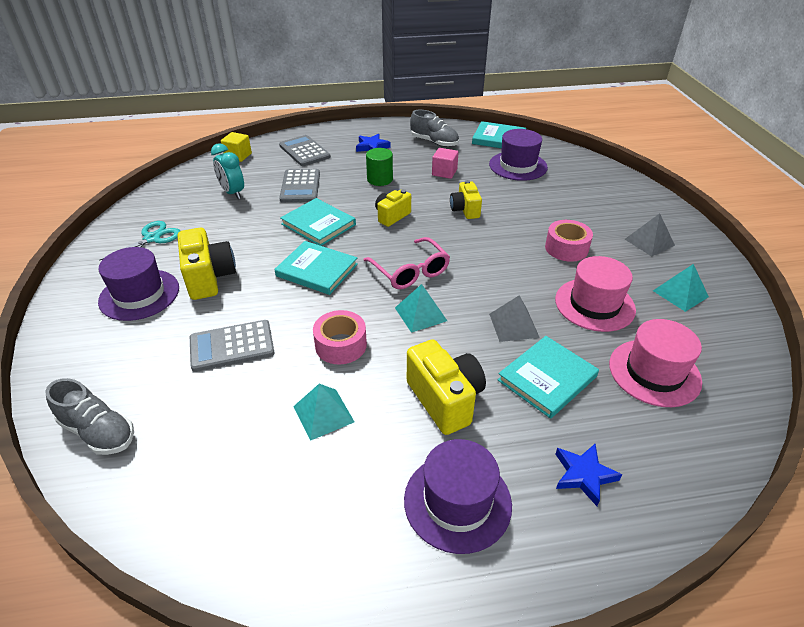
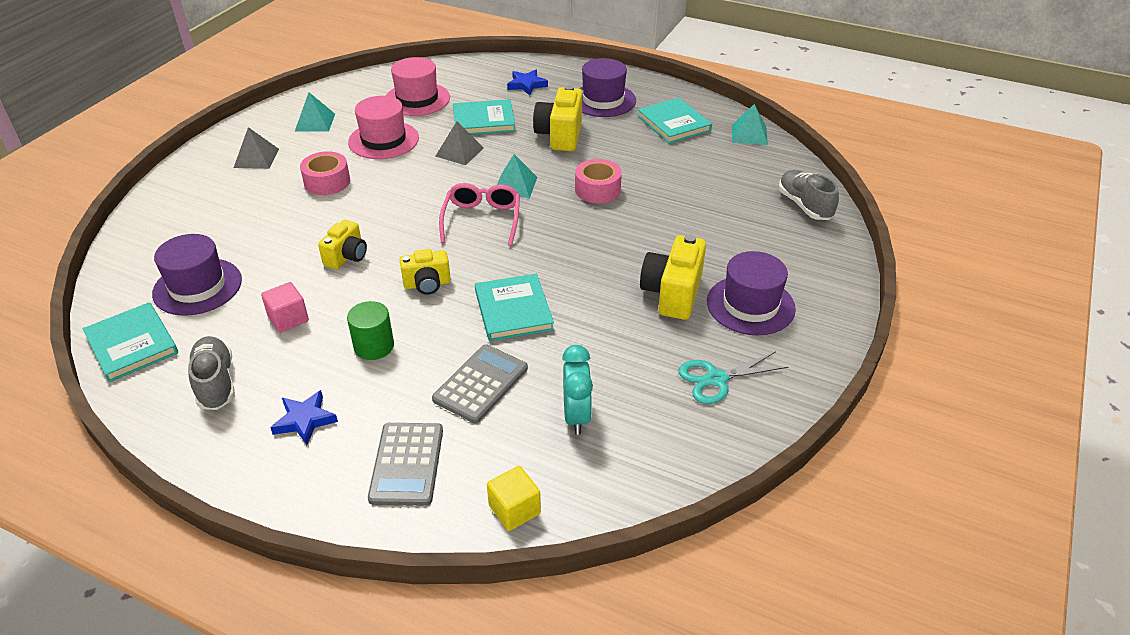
camera: 145 degrees left, 0 degrees up
grey calculator [190,320,275,372] -> none
turquoise book [274,241,358,295] -> turquoise book moved to [638,98,712,144]
turquoise pyramid [293,384,354,441] -> turquoise pyramid moved to [732,104,768,145]

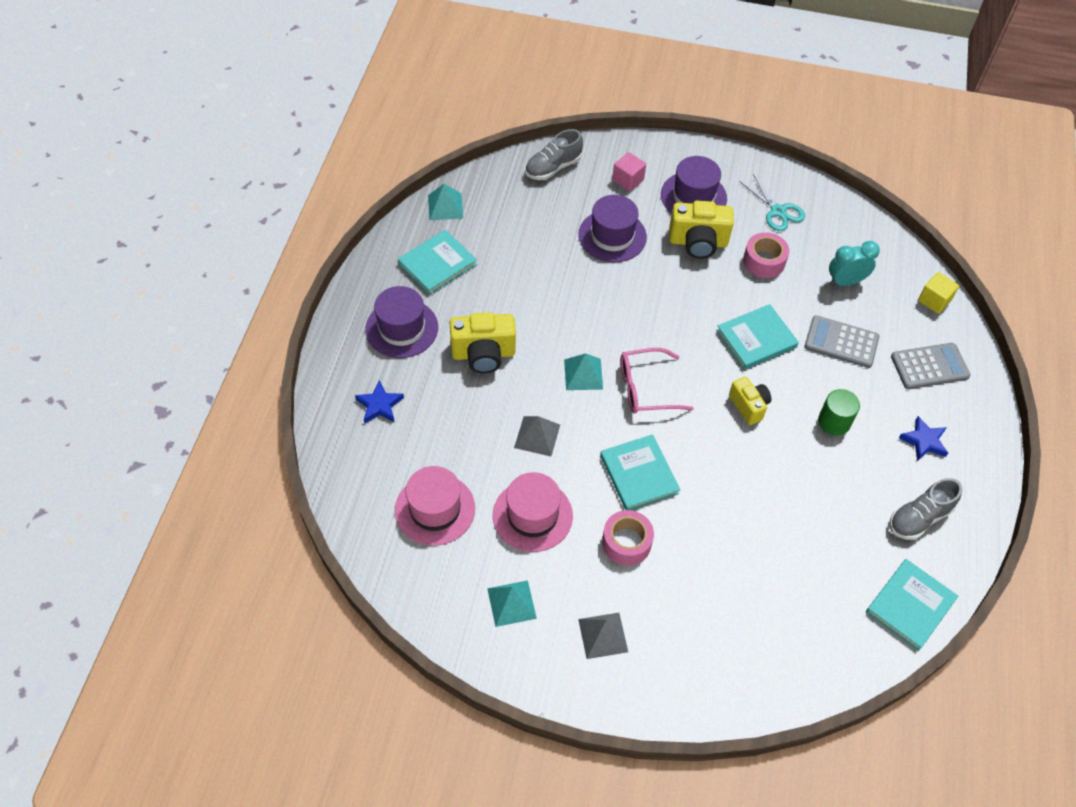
camera: 105 degrees left, 15 degrees up
purple hat [152,234,242,316] -> purple hat moved to [578,195,647,262]
pink cube [261,282,309,333] -> pink cube moved to [612,152,646,191]
yellow camera [318,220,367,269] -> none
turquoise book [453,99,516,135] -> turquoise book moved to [600,434,680,510]
pink tape [575,159,622,203] -> pink tape moved to [743,232,789,278]

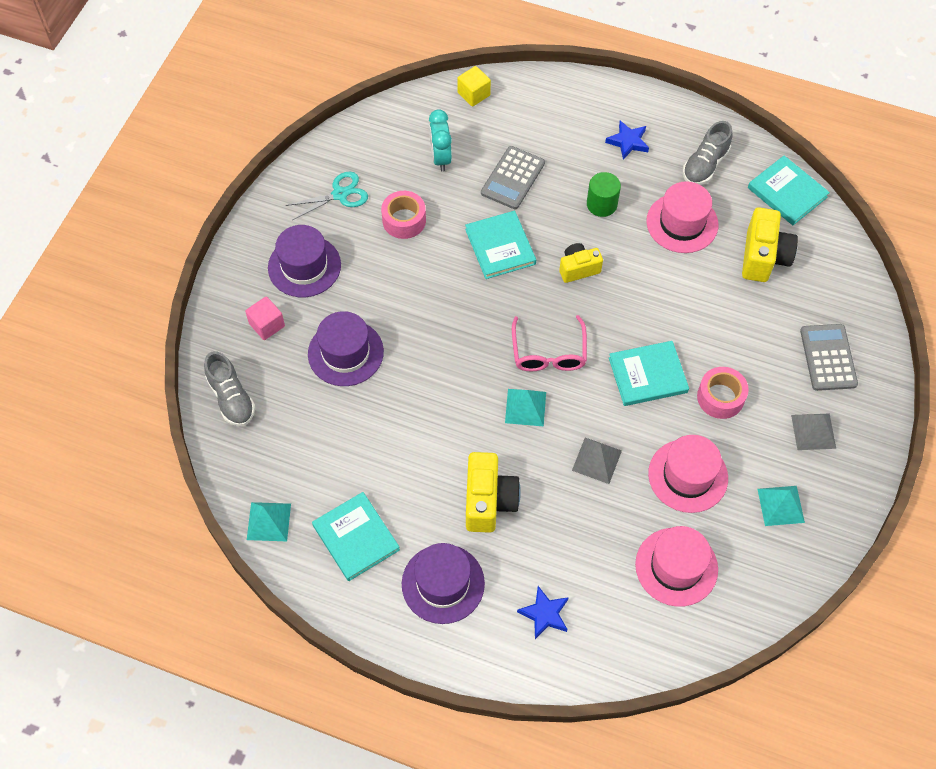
camera: 80 degrees left, 5 degrees up
yellow camera [669,201,734,259] -> yellow camera moved to [742,207,798,282]
grey shoe [890,478,962,540] -> grey shoe turned 60 degrees clockwise [683,121,733,185]
grey calculator [891,343,971,389] -> grey calculator moved to [800,324,858,391]
none -> pink hat [646,181,718,253]

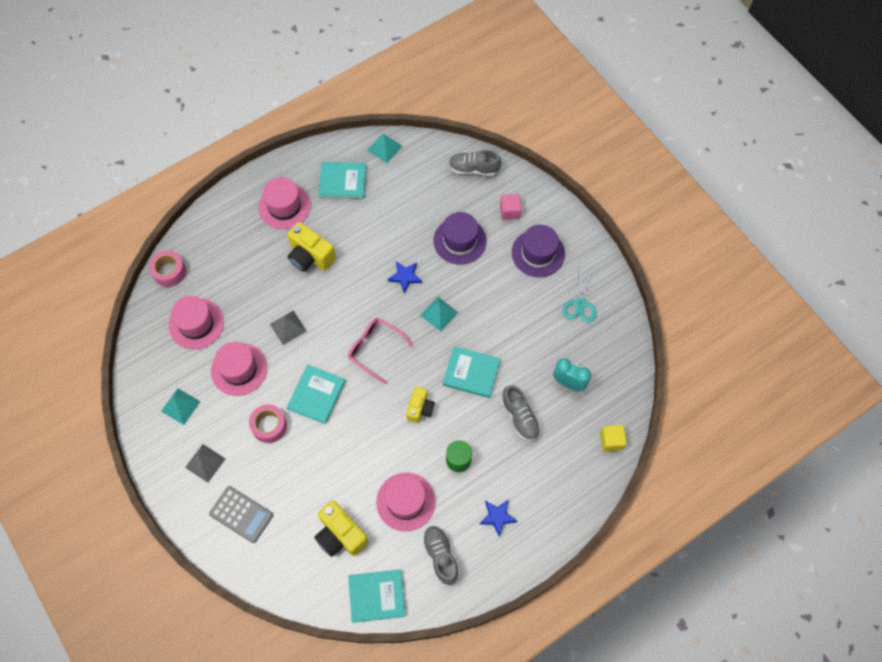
camera: 125 degrees right, 5 degrees up
pink tape [381,191,426,239] -> pink tape moved to [149,250,186,287]
purple hat [402,543,485,624] -> pink hat [258,177,311,229]
grey calculator [481,146,545,209] -> grey shoe [501,385,541,441]
turquoise pyramid [505,389,546,427] -> turquoise pyramid moved to [420,297,459,331]
blue star [517,586,569,639] -> blue star moved to [388,262,422,293]

